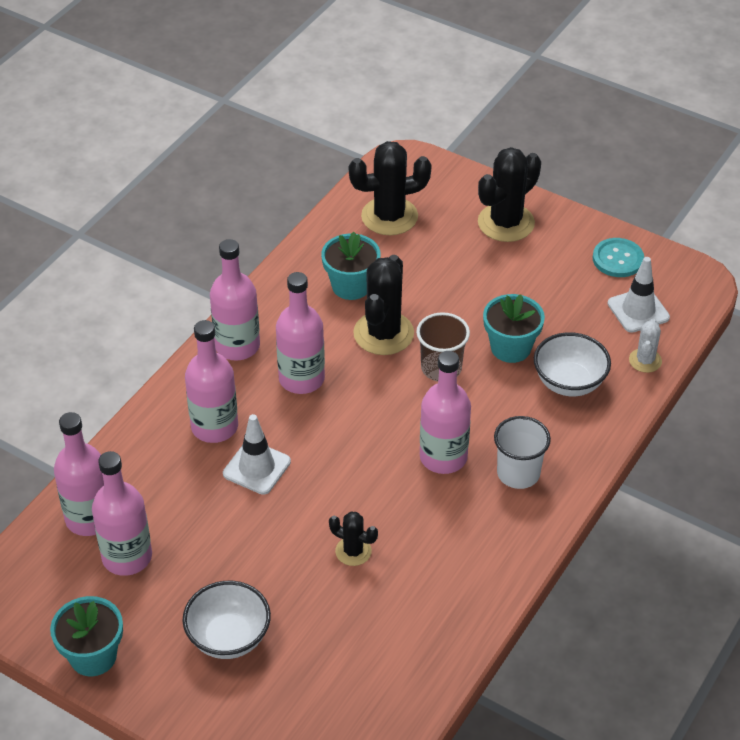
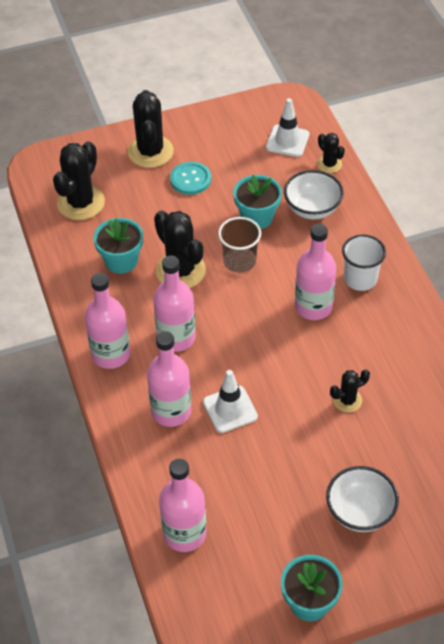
camera: 50 degrees left, 5 degrees up
pink bottle [92,451,152,576] -> none
turquoise button [593,238,644,277] -> turquoise button moved to [170,162,211,195]
white cactus [629,319,662,373] -> black cactus [317,133,345,173]

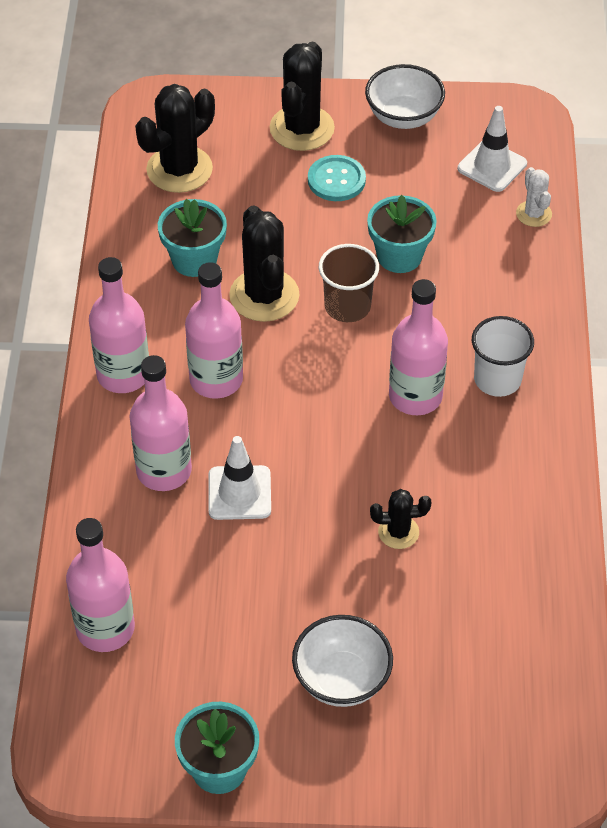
camera: 20 degrees right, 0 degrees up
white bowl [284,170,344,219] -> white bowl moved to [365,64,445,129]
black cactus [317,133,345,173] -> white cactus [516,167,552,227]

